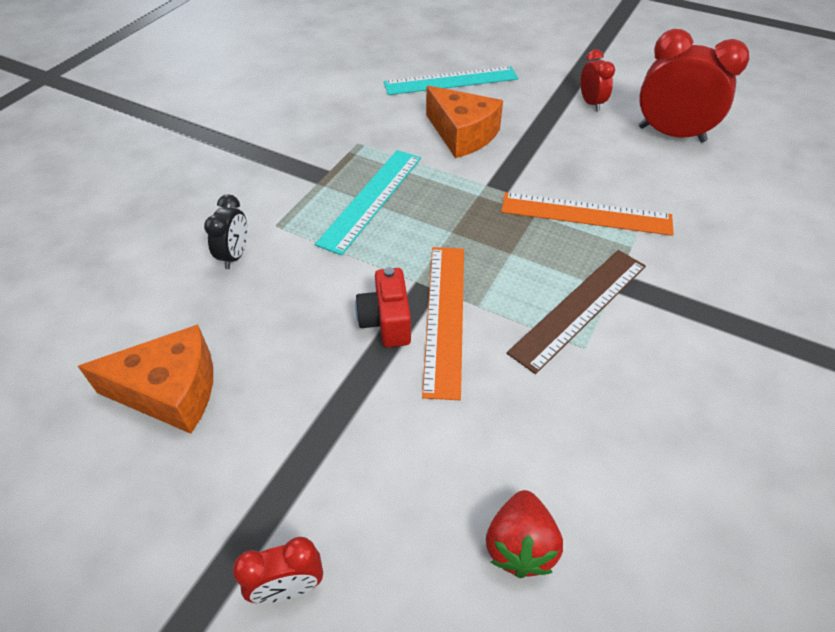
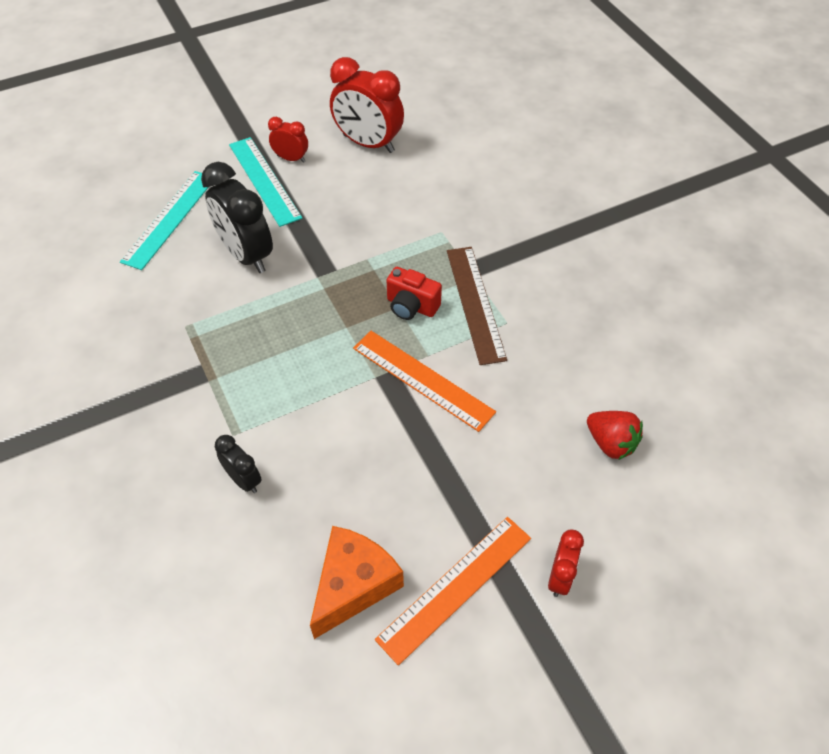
camera: 55 degrees left, 5 degrees up
turquoise ruler [315,150,421,255] -> turquoise ruler moved to [229,137,302,227]
red camera [355,267,411,347] -> red camera moved to [386,267,442,320]
orange cheese [426,86,503,158] -> black clock [201,162,273,273]
orange ruler [501,192,674,236] -> orange ruler moved to [375,517,531,665]
red clock [638,29,749,142] -> red clock turned 120 degrees counterclockwise [330,57,404,153]

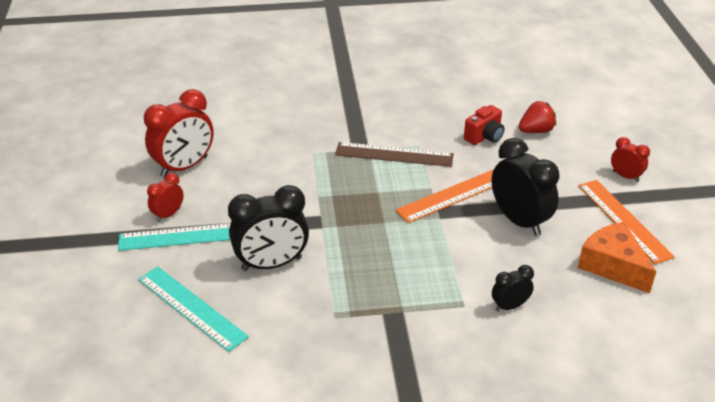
camera: 70 degrees left, 15 degrees down
red camera [386,267,442,320] -> red camera moved to [464,105,504,145]
none -> black clock [492,138,559,236]

